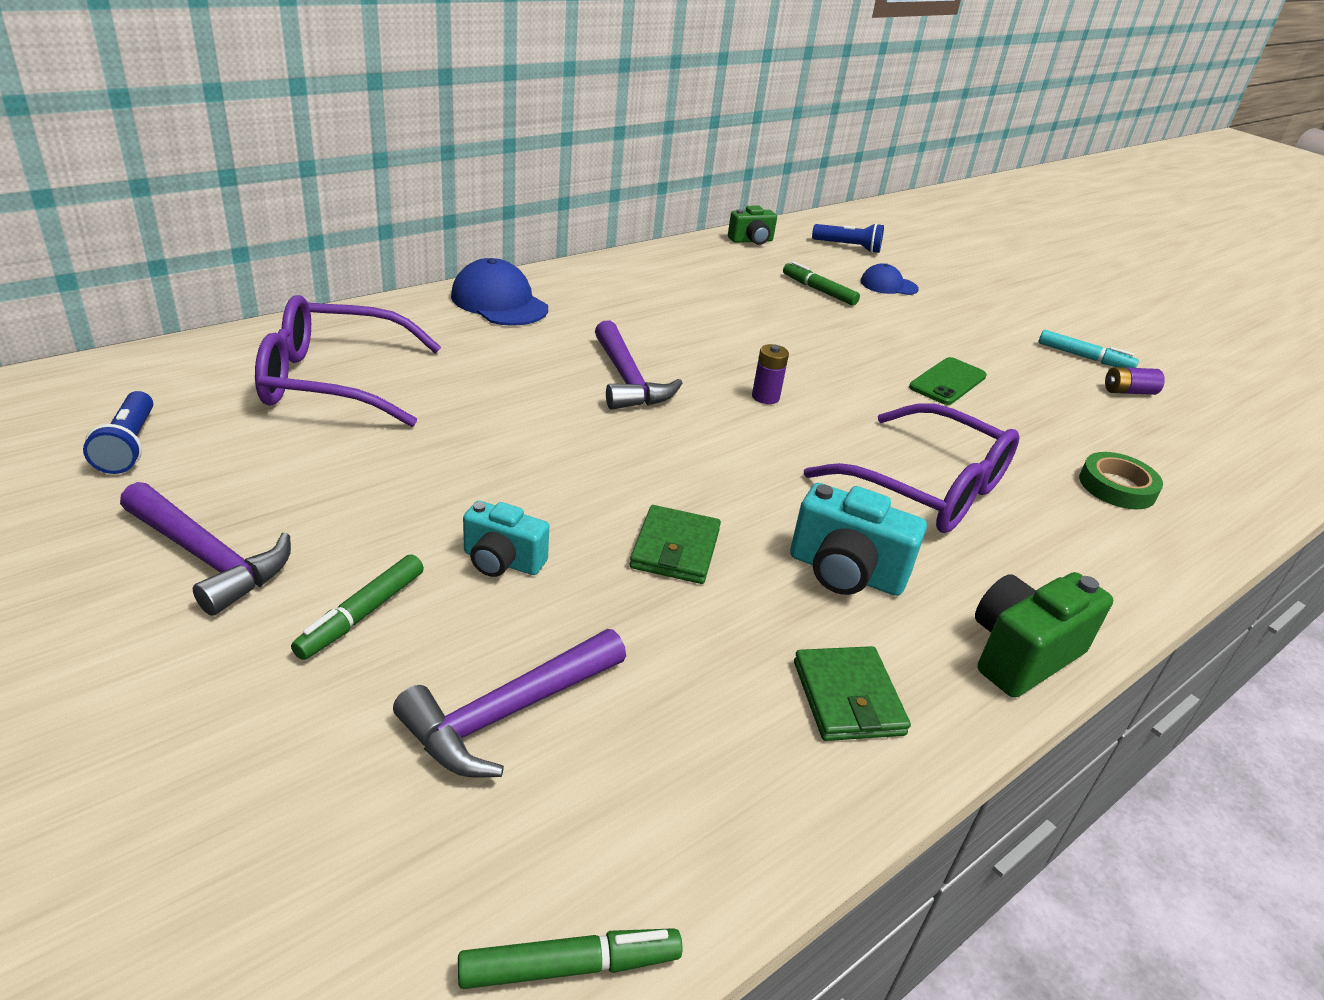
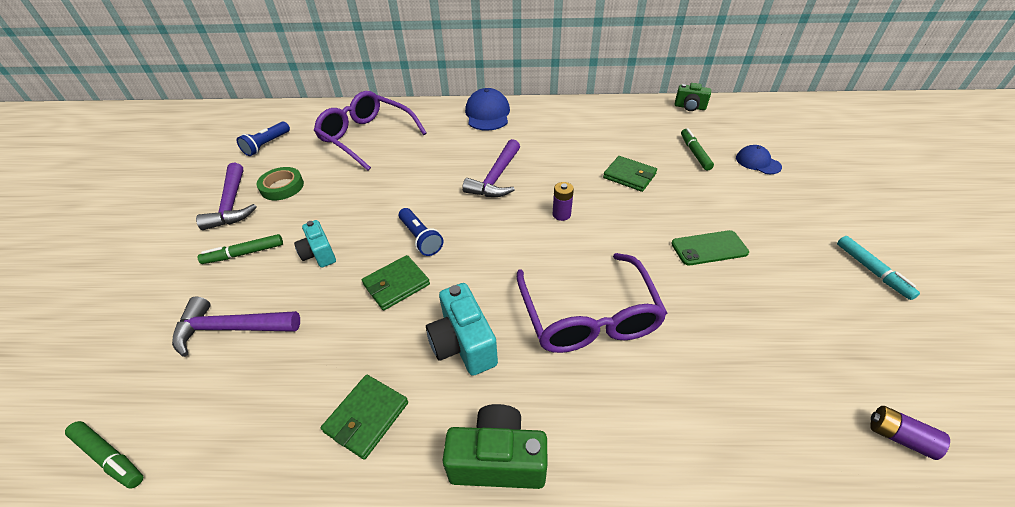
camera: 45 degrees right, 10 degrees up
blue flashlight [812,223,884,253] -> blue flashlight moved to [398,208,443,256]
green tape [1079,452,1163,509] -> green tape moved to [257,167,304,200]
purple battery [1105,367,1165,395] -> purple battery moved to [870,406,950,460]
none -> green wallet [603,156,657,192]

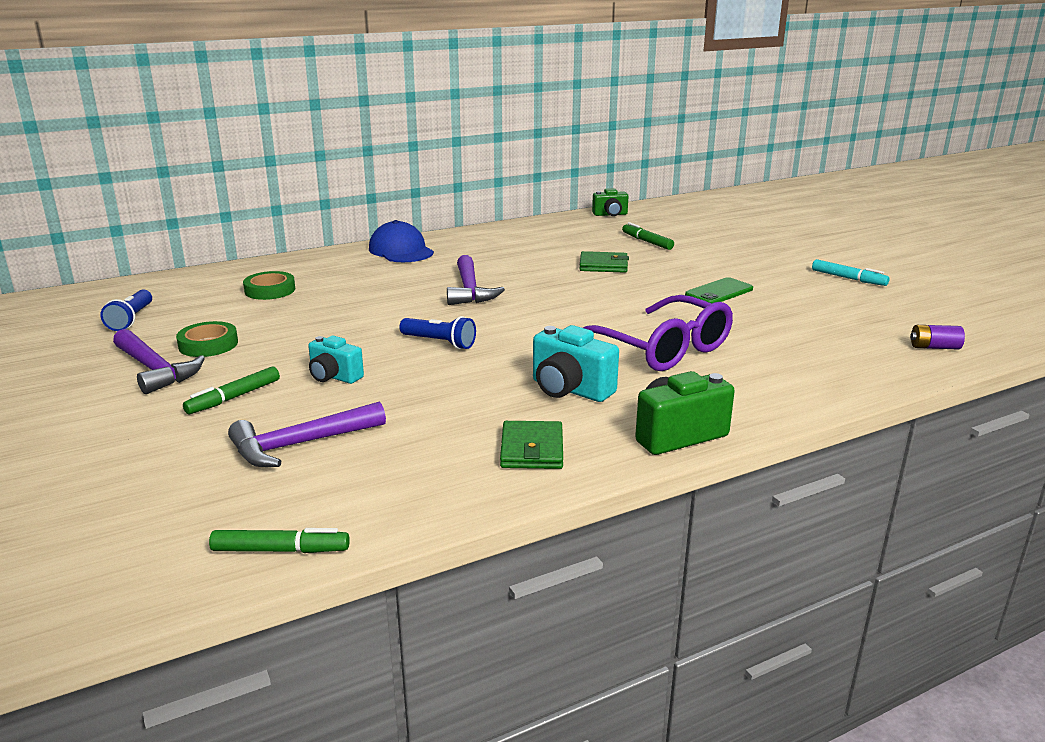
camera: 30 degrees left, 20 degrees down
purple glasses [314,91,427,170] -> green tape [243,271,295,300]
green wallet [362,255,430,311] -> none
purple battery [553,182,574,221] -> none
blue cap [736,145,782,174] -> none

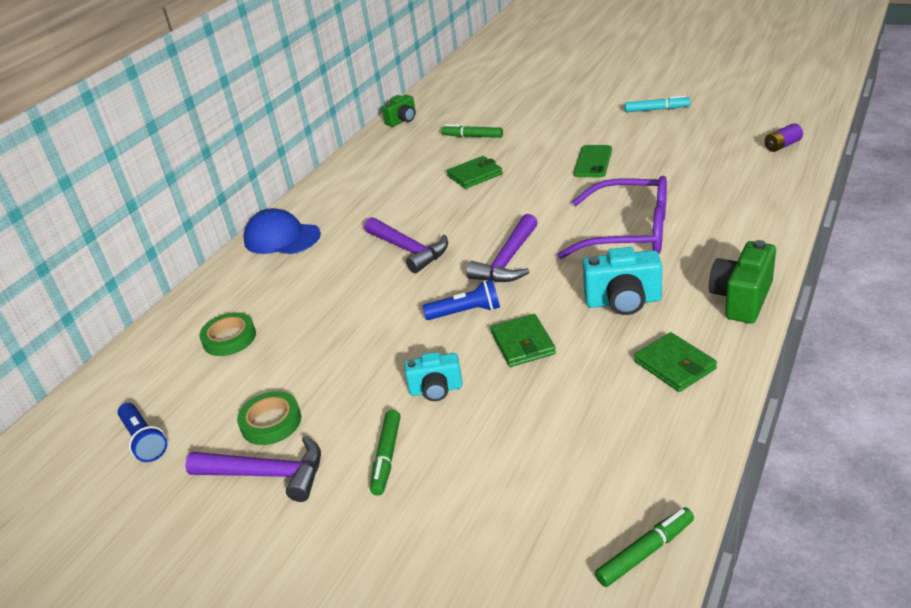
camera: 30 degrees left, 10 degrees up
purple hammer [228,402,386,467] -> purple hammer moved to [466,214,538,282]
none -> green wallet [491,314,556,367]

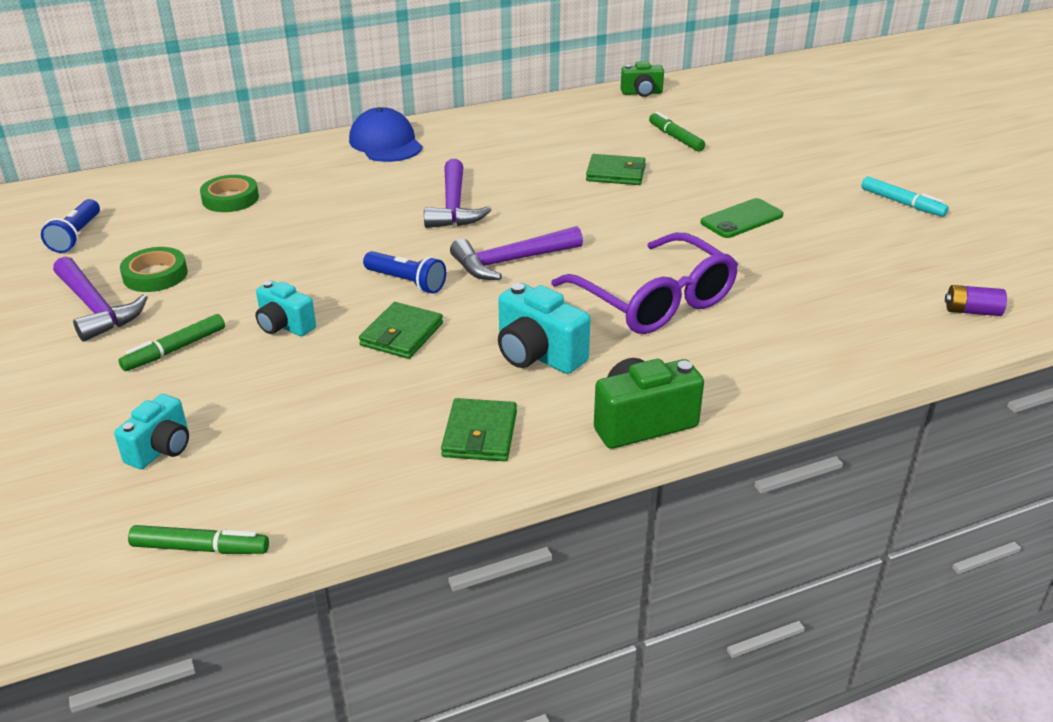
camera: 35 degrees right, 0 degrees up
none -> turquoise camera [114,394,189,469]

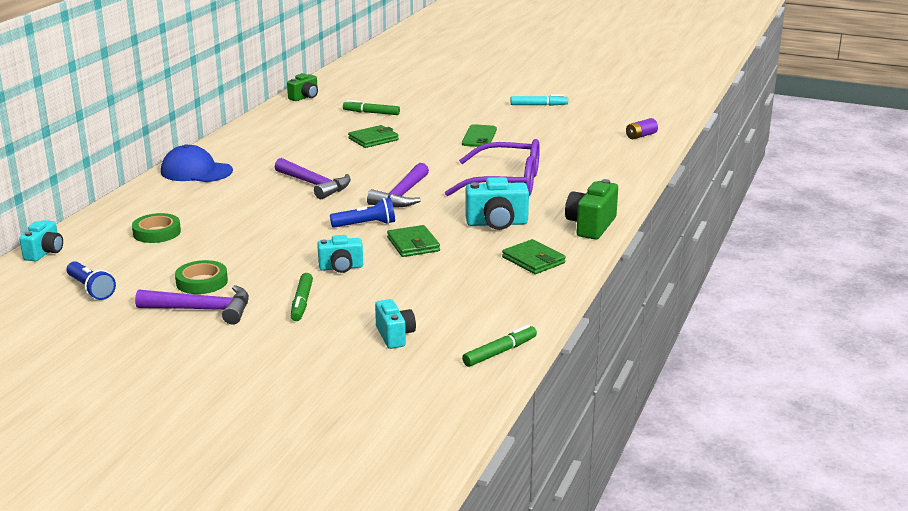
camera: 45 degrees left, 10 degrees down
none -> turquoise camera [19,220,63,261]

